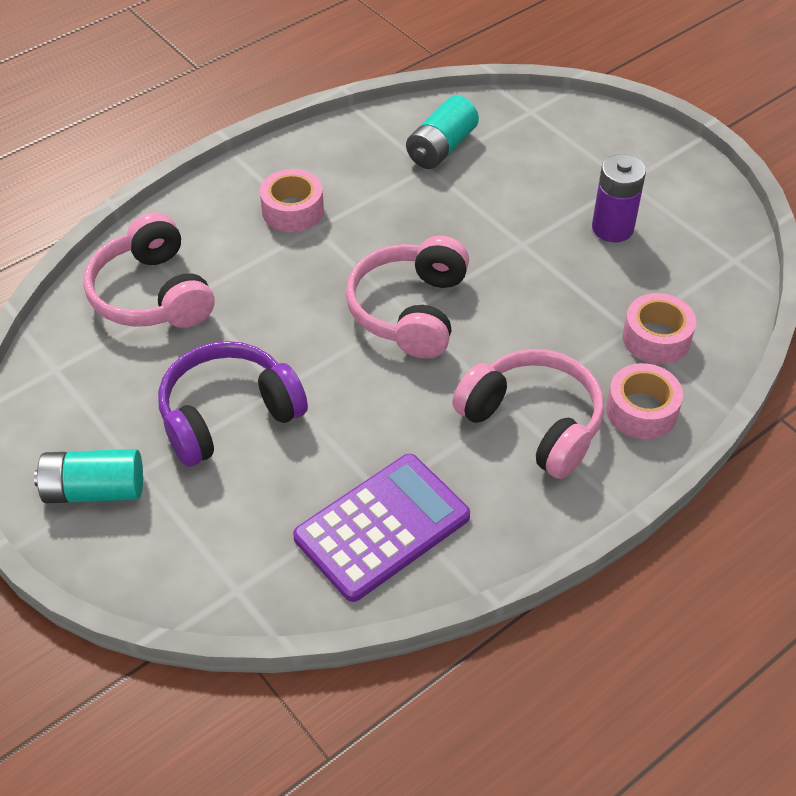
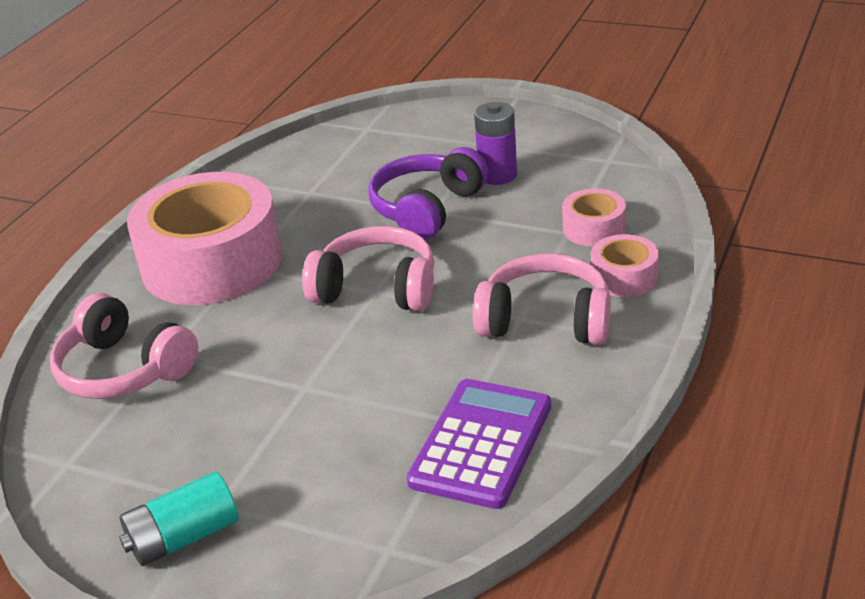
camera: 25 degrees left, 15 degrees down
purple headphones [158,341,308,467] -> purple headphones moved to [368,147,489,240]
pink tape [260,169,324,232] -> pink tape [127,172,282,305], size x2.27
pink headphones [346,236,469,359] -> pink headphones turned 120 degrees clockwise [302,226,435,311]
turquoise battery [406,95,479,169] -> none

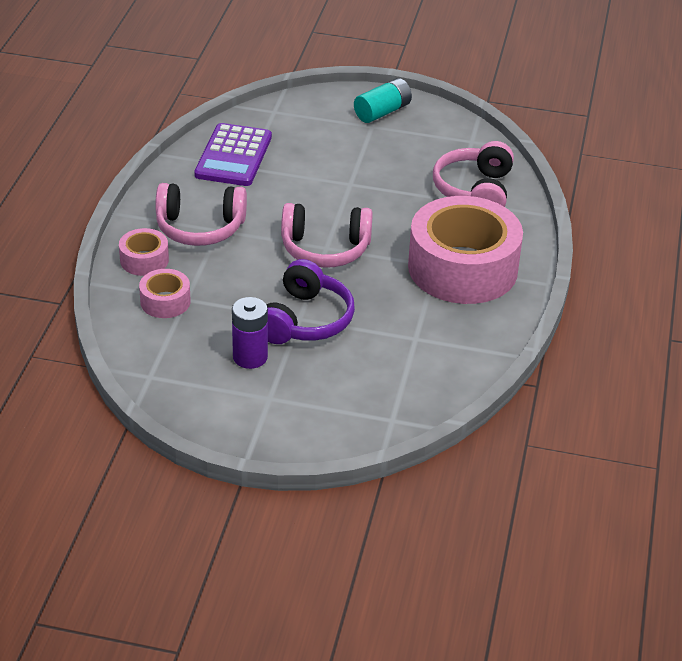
camera: 165 degrees right, 5 degrees up
pink headphones [50,293,198,399] -> pink headphones turned 105 degrees counterclockwise [433,141,514,207]

